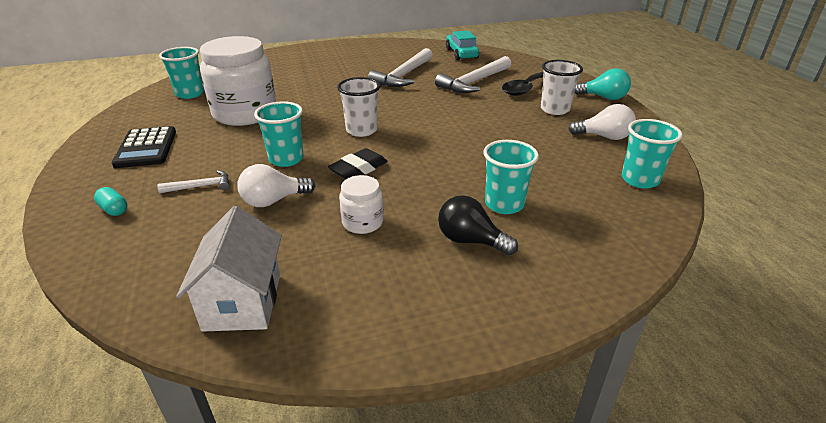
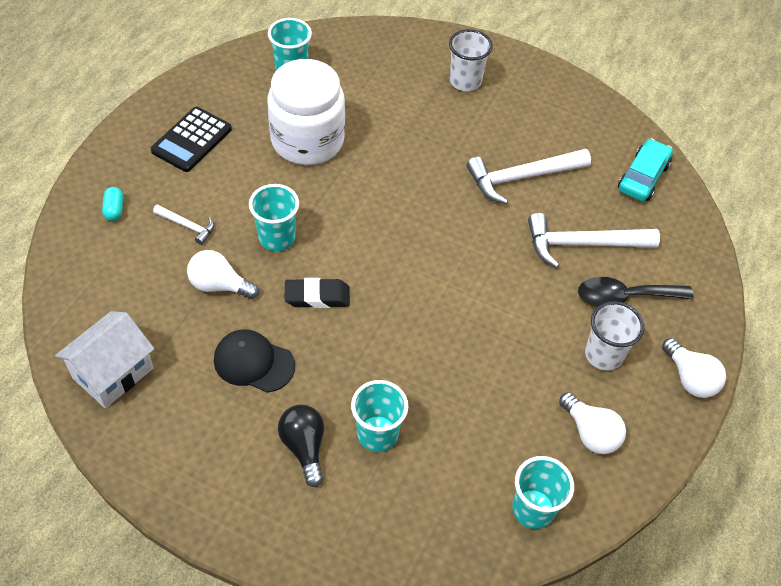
camera: 40 degrees right, 20 degrees up
white cup [337,77,380,137] -> white cup moved to [449,29,493,91]
white jar [339,175,384,234] -> black cap [214,329,295,393]
turquoise light bulb [574,68,631,100] -> white light bulb [662,338,726,398]

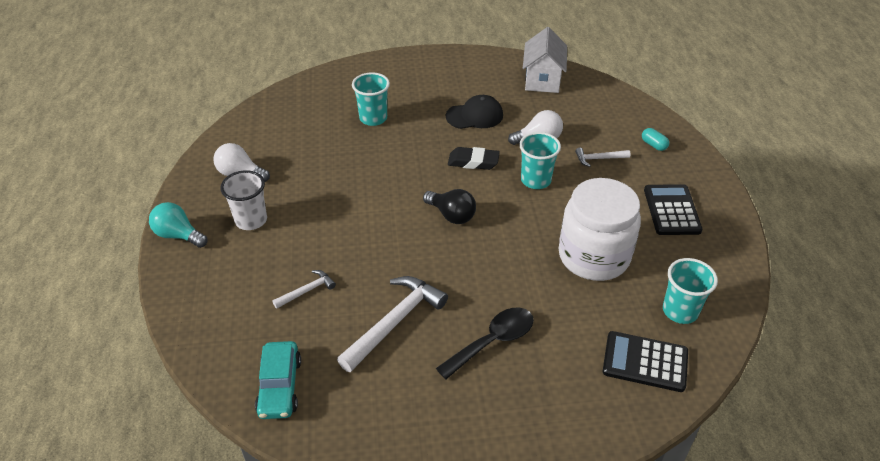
camera: 150 degrees right, 10 degrees down
black light bulb [278,405,324,487] -> black light bulb moved to [423,189,476,224]
black eraser [285,278,350,308] -> black eraser turned 45 degrees clockwise [448,147,500,170]
white cup [449,29,493,91] -> none
turquoise cup [512,456,574,529] -> none
white hammer [528,213,660,268] -> white hammer [272,270,336,309], size x0.51
black spoon [578,277,694,307] -> black spoon moved to [436,308,534,379]
white light bulb [662,338,726,398] -> turquoise light bulb [149,202,207,248]
none -> black calculator [603,331,688,392]

